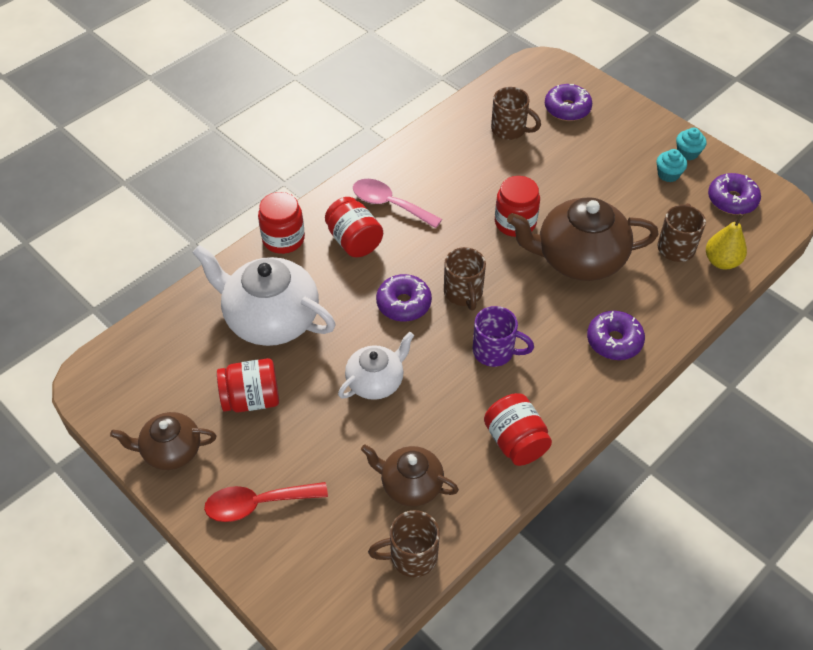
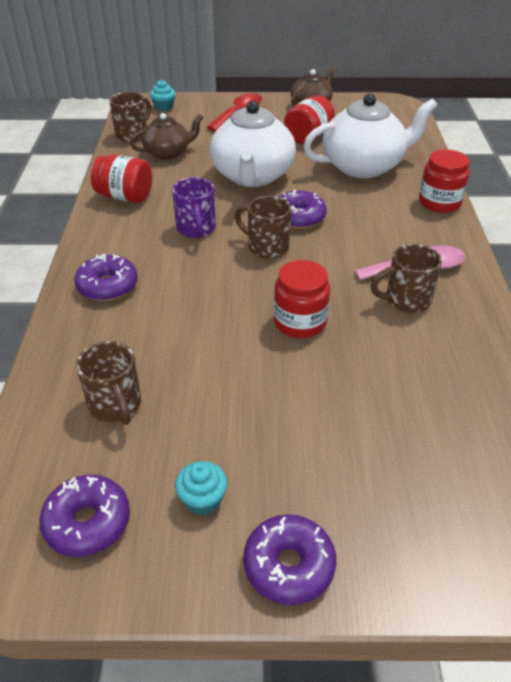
camera: 135 degrees right, 10 degrees down
red jar [325,197,383,257] -> none
white teapot [338,332,414,400] -> white teapot [210,101,296,187], size x1.72
purple mug [473,306,534,367] -> purple mug turned 75 degrees counterclockwise [172,177,216,238]
brown mug [491,87,541,140] -> brown mug moved to [371,244,442,313]
brown teapot [507,197,659,281] -> none
purple donut [545,84,592,121] -> purple donut moved to [243,514,336,605]
turquoise cupcake [676,128,707,160] -> turquoise cupcake moved to [150,80,176,111]
yellow pear [706,214,747,269] -> none

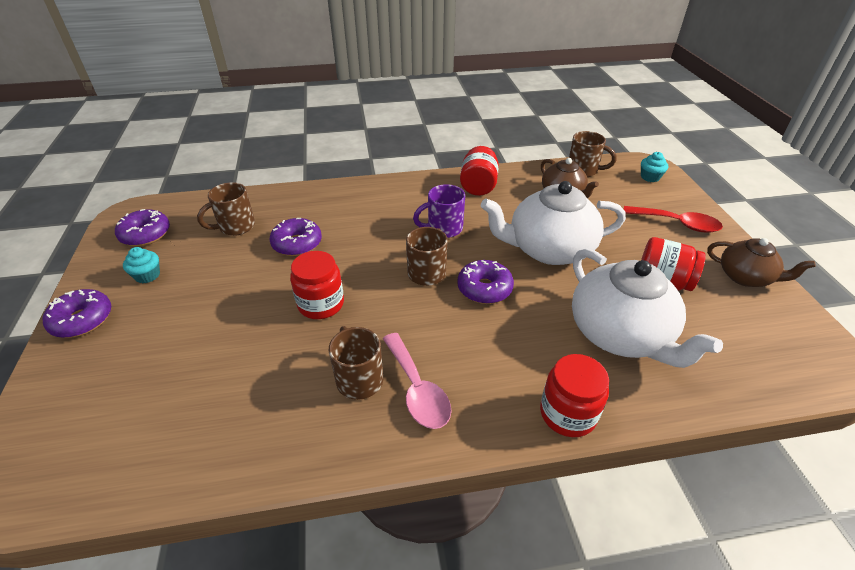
camera: 80 degrees right, 0 degrees up
purple donut [74,254,138,301] -> purple donut moved to [270,218,322,256]

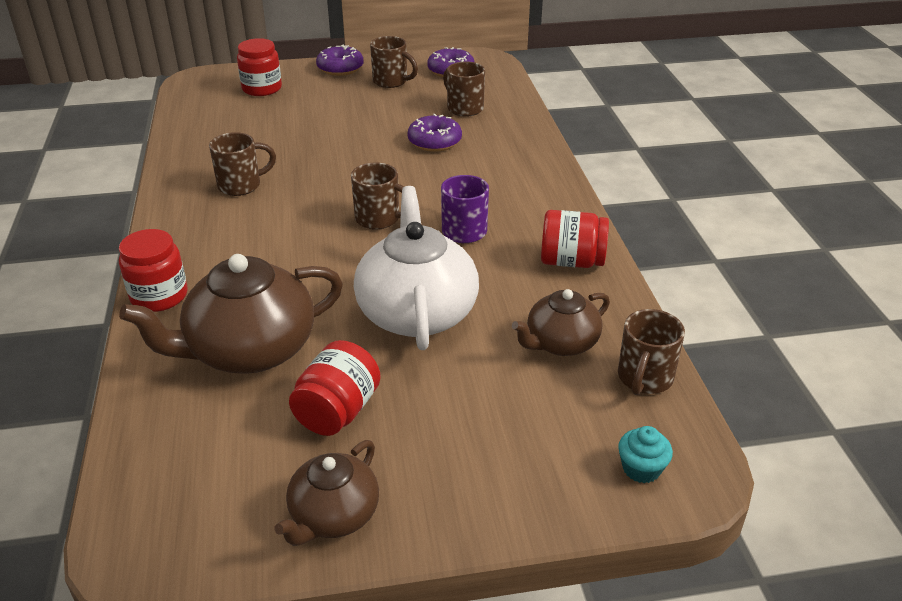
camera: 90 degrees right, 5 degrees down
turquoise cupcake [123,247,160,283] -> brown mug [370,36,418,88]
red jar [290,251,344,319] -> red jar moved to [237,38,282,96]
pink spoon [383,333,452,429] -> none
purple donut [457,260,514,304] -> none
white teapot [572,249,723,368] -> brown teapot [119,254,343,374]
red spoon [624,206,723,233] -> none

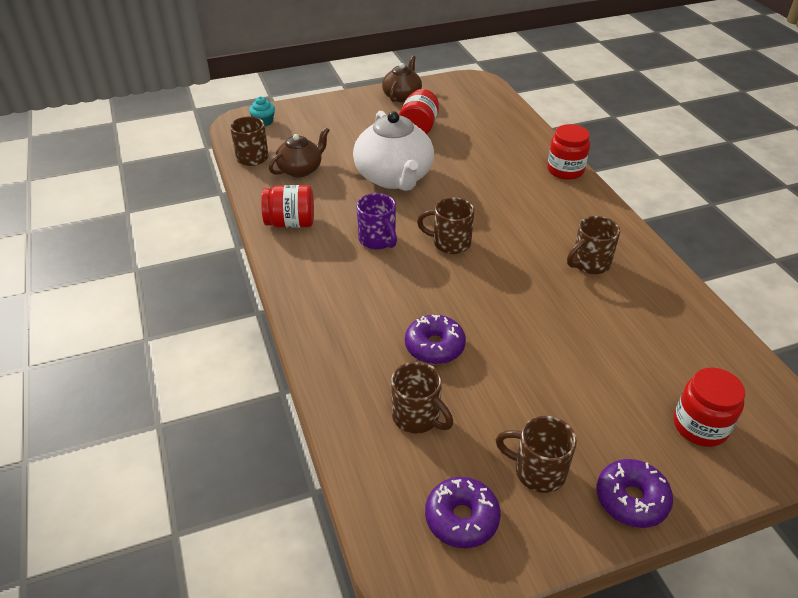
camera: 170 degrees right, 5 degrees up
brown teapot [119,254,343,374] -> none

